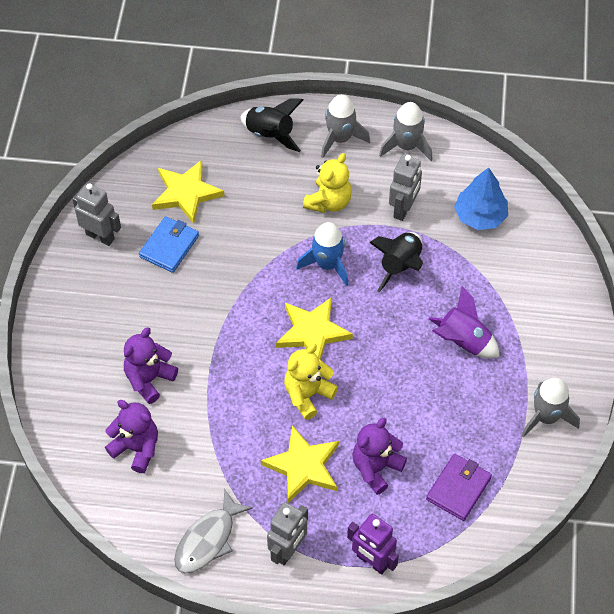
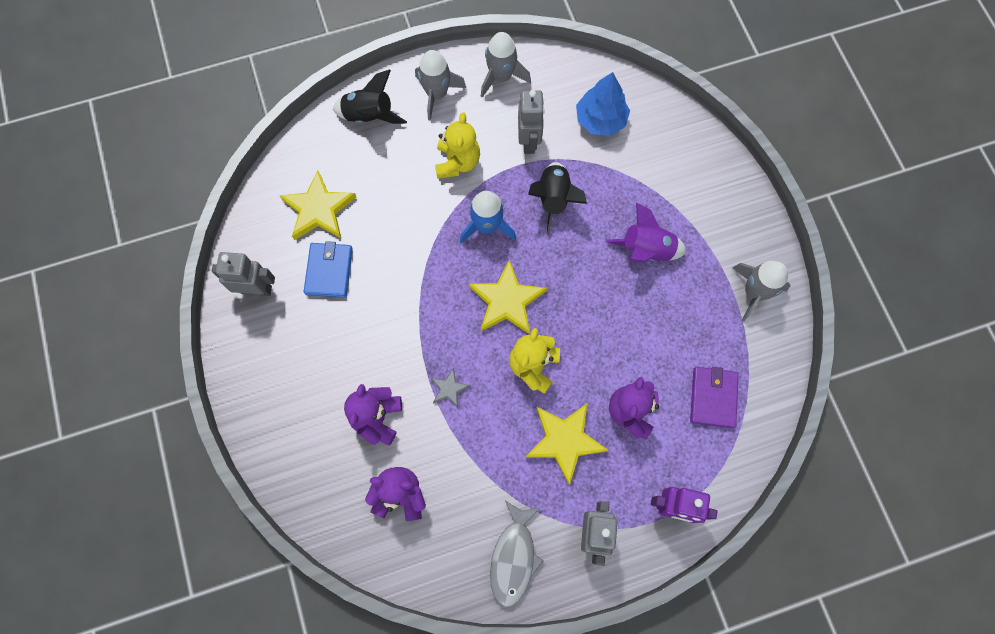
camera: 25 degrees left, 15 degrees up
none -> grey star [431,368,470,408]

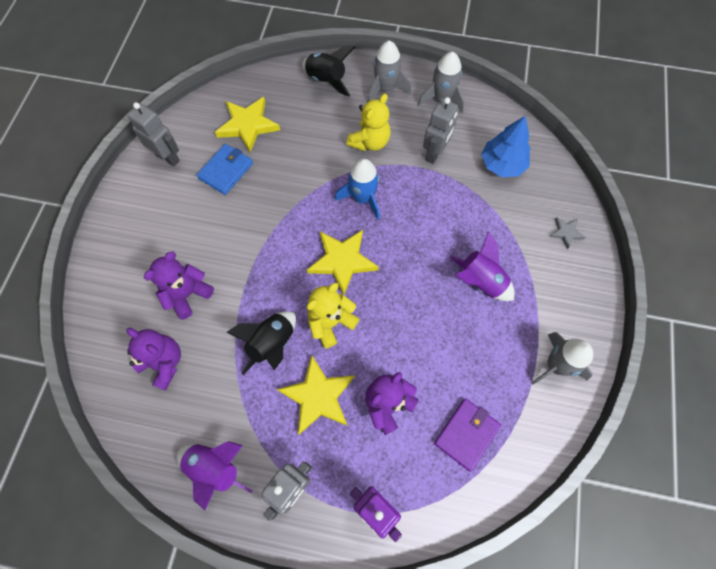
camera: 30 degrees right, 5 degrees down
grey star [431,368,470,408] -> grey star moved to [549,217,586,249]
grey fish [490,501,544,607] -> purple rocket [177,441,253,510]
black rocket [528,162,587,235] -> black rocket moved to [227,311,296,375]

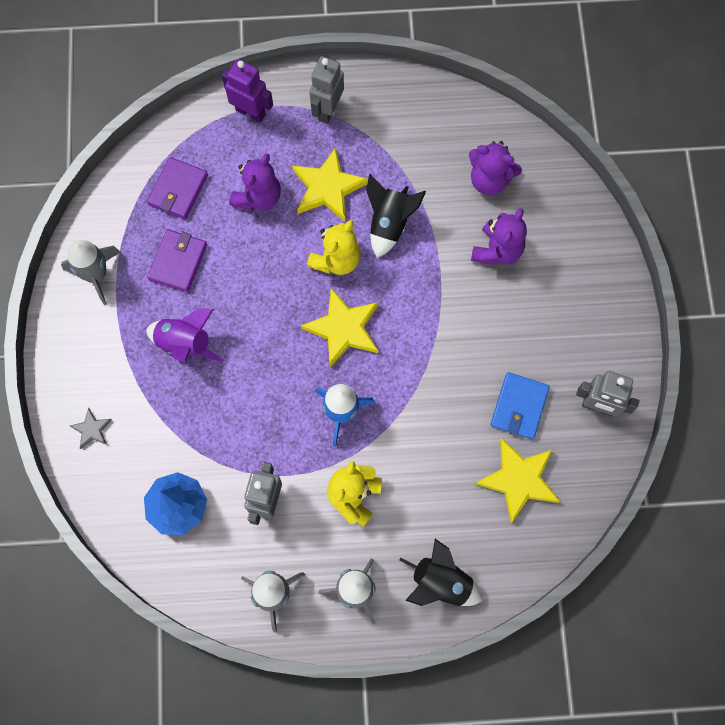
camera: 165 degrees right, 5 degrees up
purple rocket [177,441,253,510] -> none
none -> purple wallet [147,229,207,292]

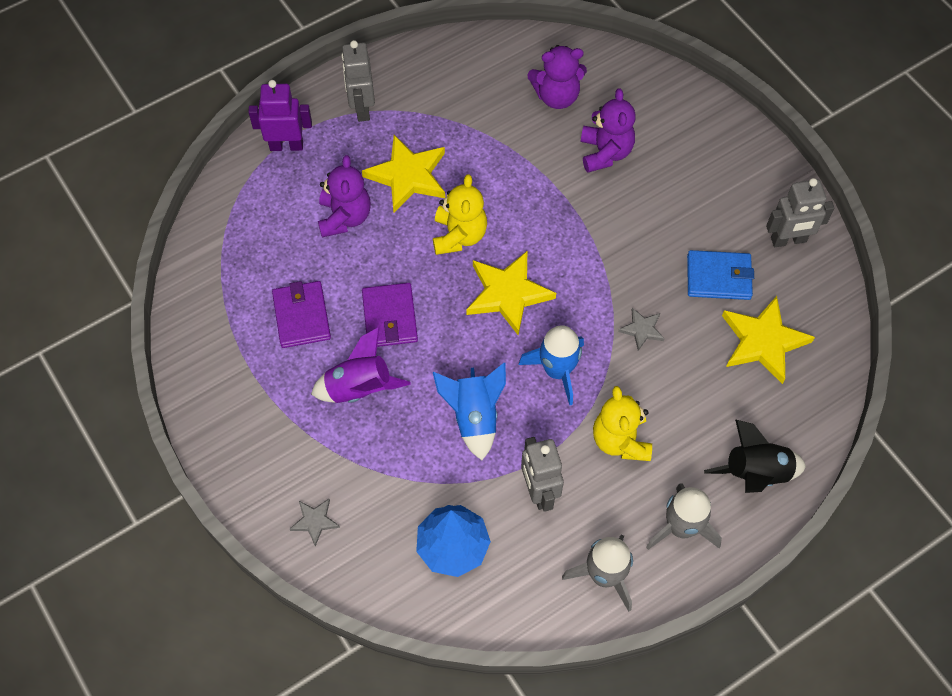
camera: 30 degrees left, 10 degrees down
grey rocket [61,240,120,305] -> none
purple wallet [147,157,208,219] -> purple wallet moved to [362,283,418,347]
black rocket [366,173,426,258] -> none
blue wallet [490,372,550,440] -> blue wallet turned 75 degrees counterclockwise [687,250,754,300]
none -> blue rocket [433,363,506,460]
none -> grey star [618,308,665,351]

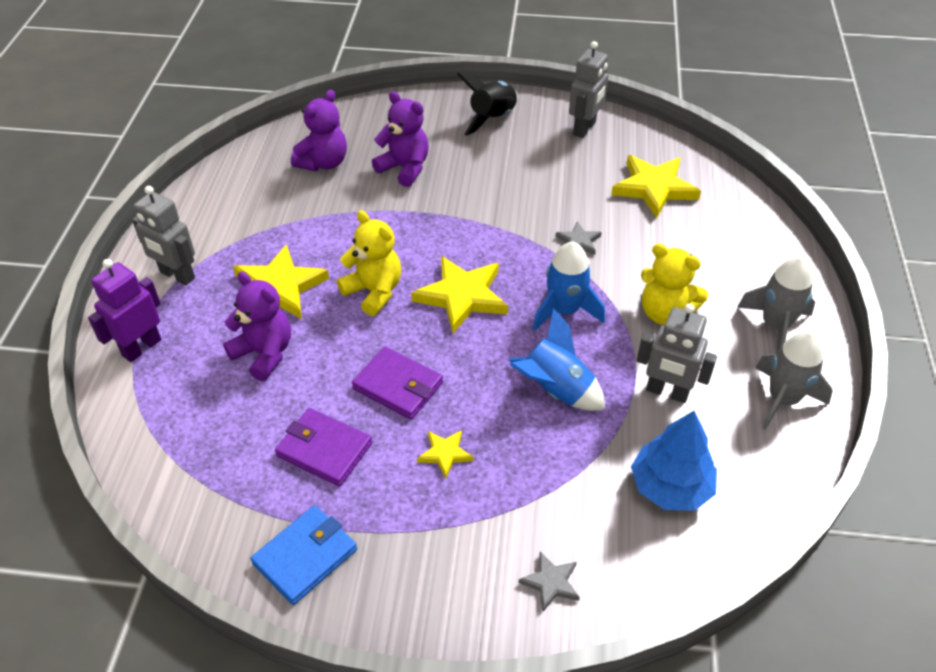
camera: 50 degrees left, 15 degrees down
purple rocket [311,327,411,403] -> yellow star [417,430,474,479]
blue wallet [687,250,754,300] -> blue wallet moved to [251,505,357,605]
black rocket [704,419,806,493] -> black rocket moved to [457,72,518,136]

